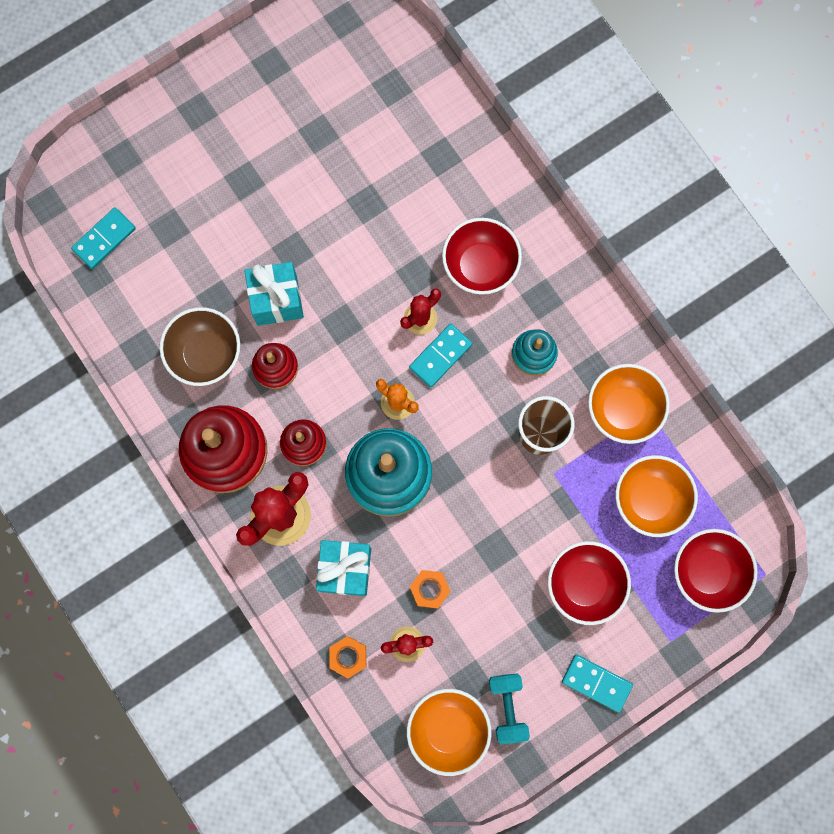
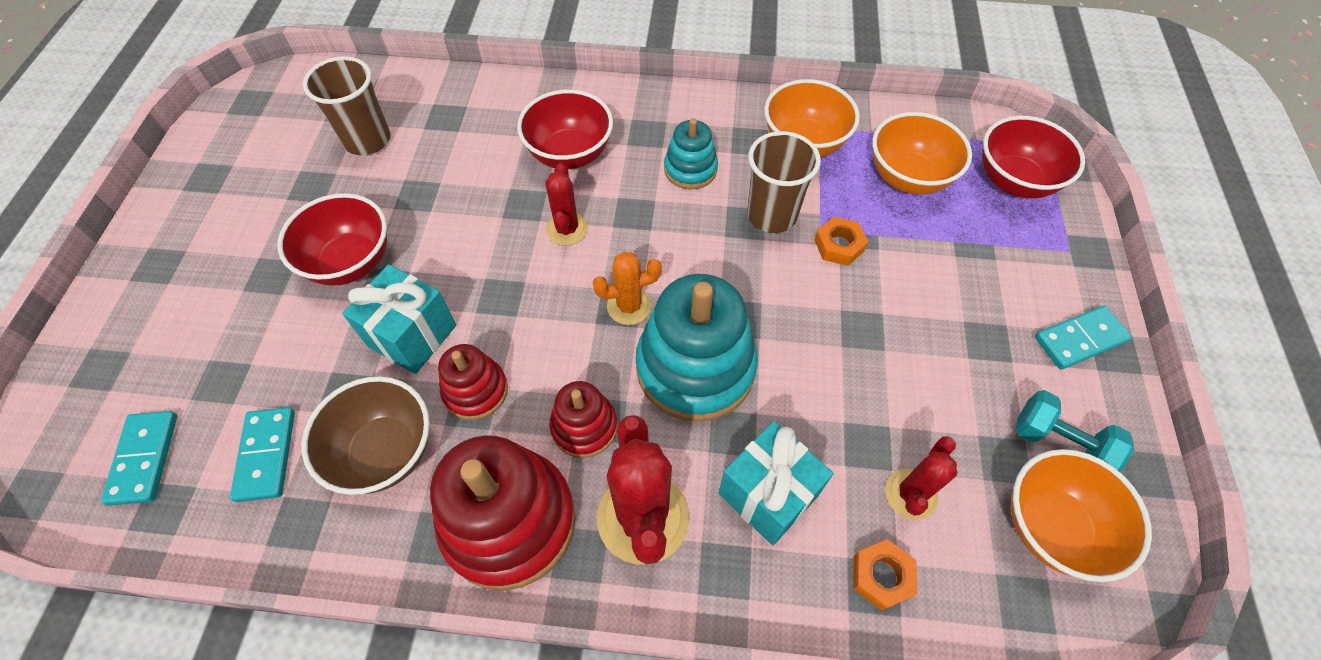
camera: 50 degrees left, 20 degrees down
turquoise domino [409,324,472,387] -> turquoise domino moved to [230,407,295,502]
orange nut [410,570,451,609] -> orange nut moved to [815,217,868,266]
red bowl [548,541,631,625] -> red bowl moved to [278,193,387,286]
none -> brown cup [303,56,390,155]

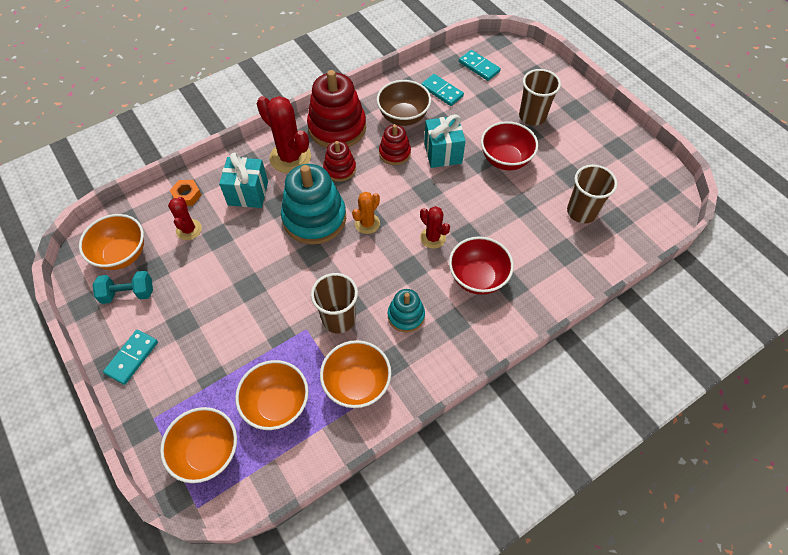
camera: 140 degrees right, 0 degrees up
orange nut [815,217,868,266] -> none
red bowl [982,116,1085,199] -> orange bowl [160,407,237,483]
none -> brown cup [519,69,561,126]

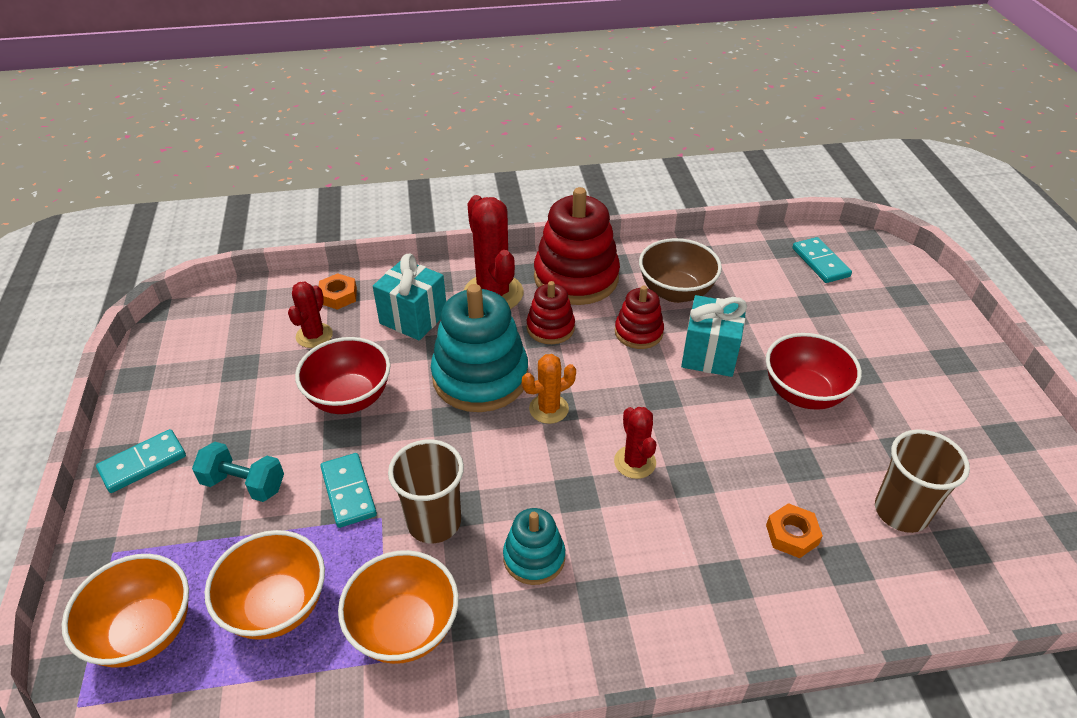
camera: 25 degrees right, 15 degrees down
orange bowl [79,214,144,270] -> none
turquoise dumbbell [92,271,153,304] -> turquoise dumbbell moved to [192,442,284,502]
turquoise domino [421,74,464,106] -> turquoise domino moved to [320,453,377,528]
red bowl [449,236,514,295] -> red bowl moved to [295,337,391,414]
brown cup [519,69,561,126] -> none
none -> orange nut [766,503,823,558]

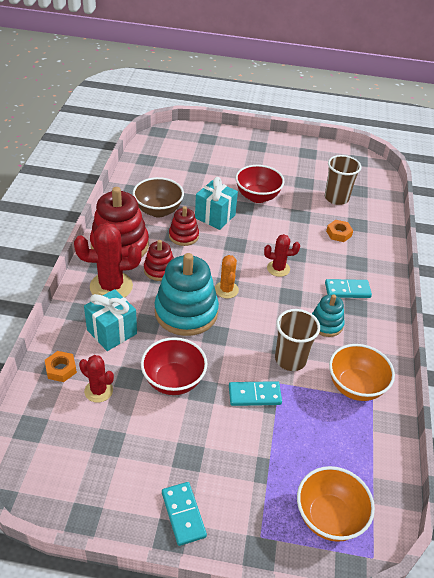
camera: 75 degrees left, 0 degrees up
turquoise dumbbell [192,442,284,502] -> none
orange bowl [205,530,325,640] -> none
turquoise domino [792,237,852,283] -> turquoise domino moved to [325,279,372,298]

